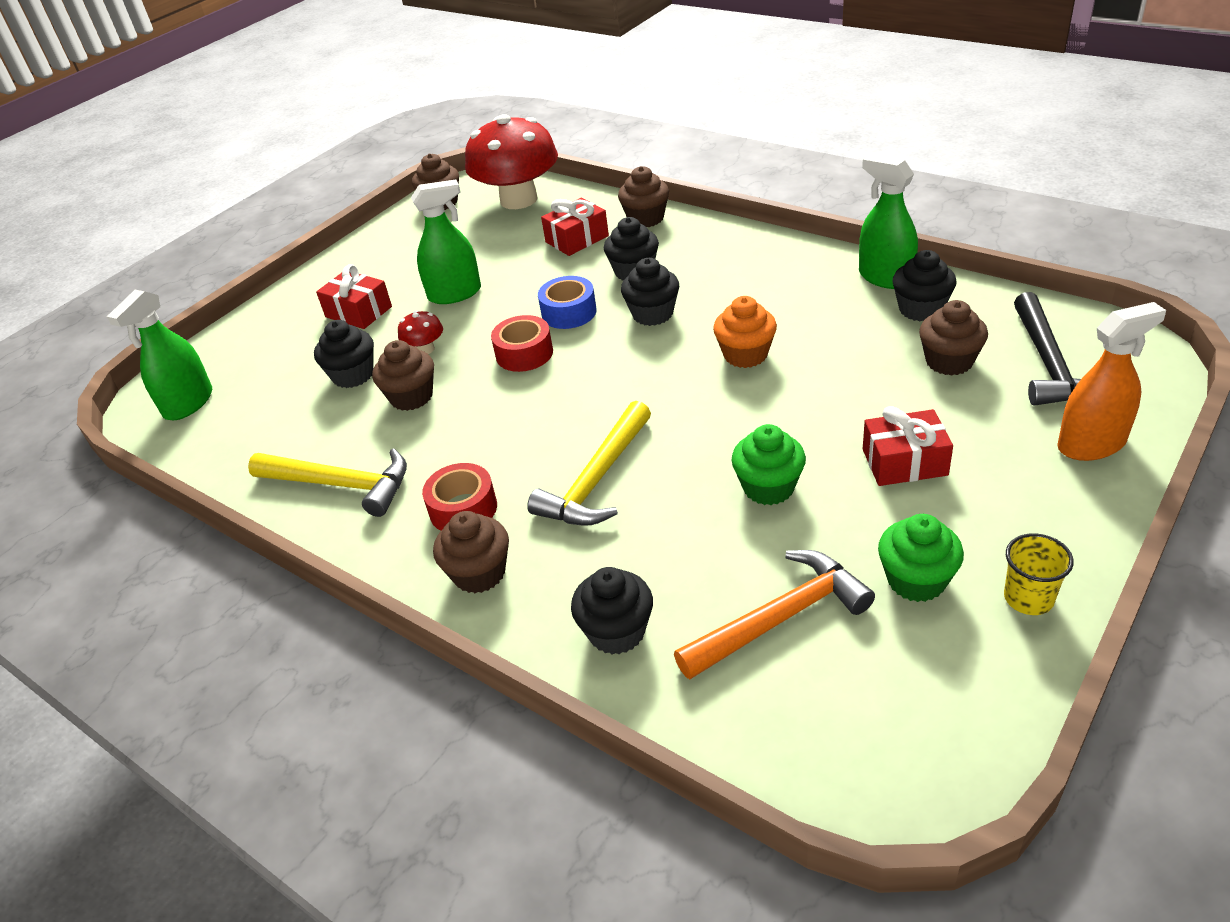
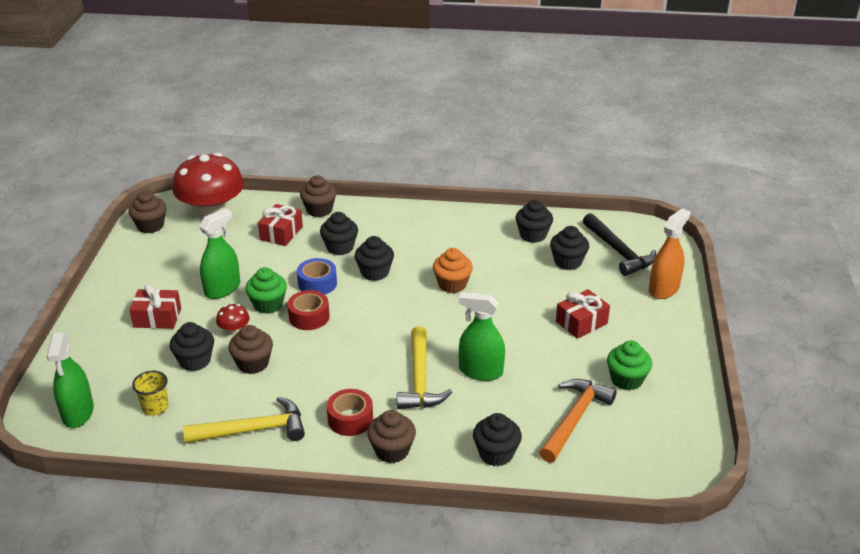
camera: 35 degrees left, 5 degrees down
green cupcake [732,424,806,505] -> green cupcake moved to [245,267,287,314]
green spray bottle [859,154,918,289] -> green spray bottle moved to [459,292,505,381]
brown cupcake [919,300,988,376] -> black cupcake [550,226,589,270]
yellow cup [1004,533,1074,615] -> yellow cup moved to [132,371,169,416]

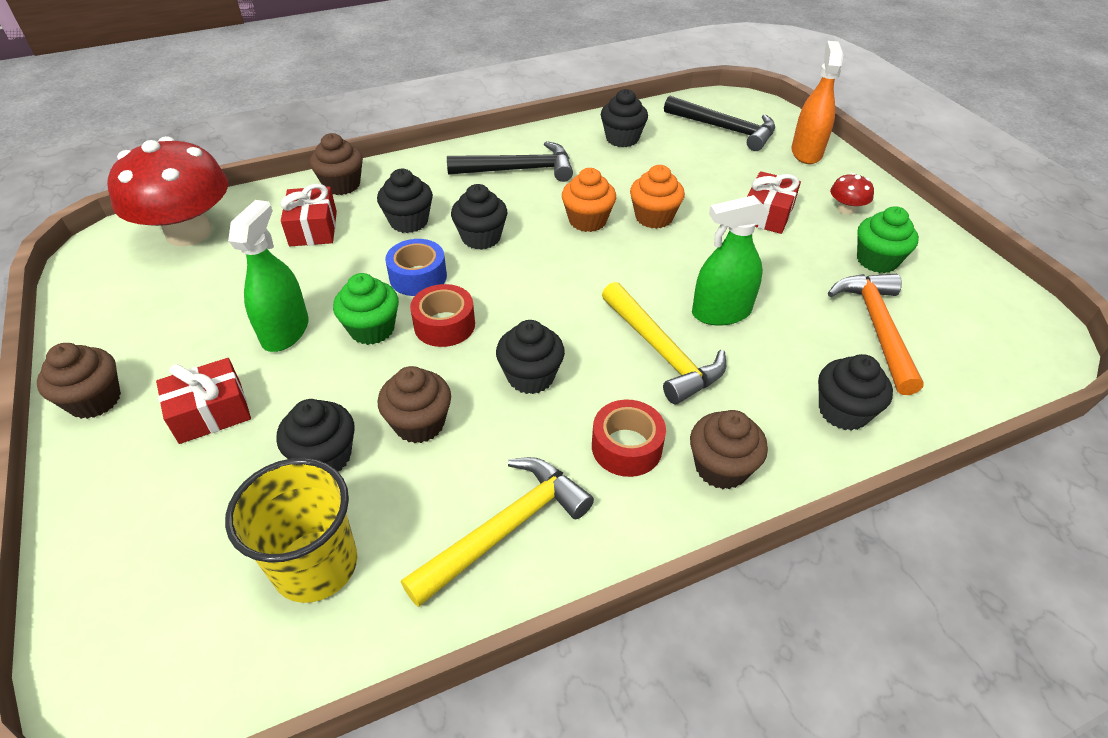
camera: 30 degrees left, 10 degrees up
green spray bottle [47,332,94,428] -> none
brown cupcake [128,191,166,233] -> brown cupcake moved to [37,343,121,419]
yellow cup [132,371,169,416] -> yellow cup [225,458,357,603], size x1.76
red mushroom [216,304,250,336] -> red mushroom moved to [830,173,874,215]
black cupcake [550,226,589,270] -> black cupcake moved to [496,320,565,394]
none -> black hammer [447,141,573,182]
none -> orange cupcake [630,165,685,229]

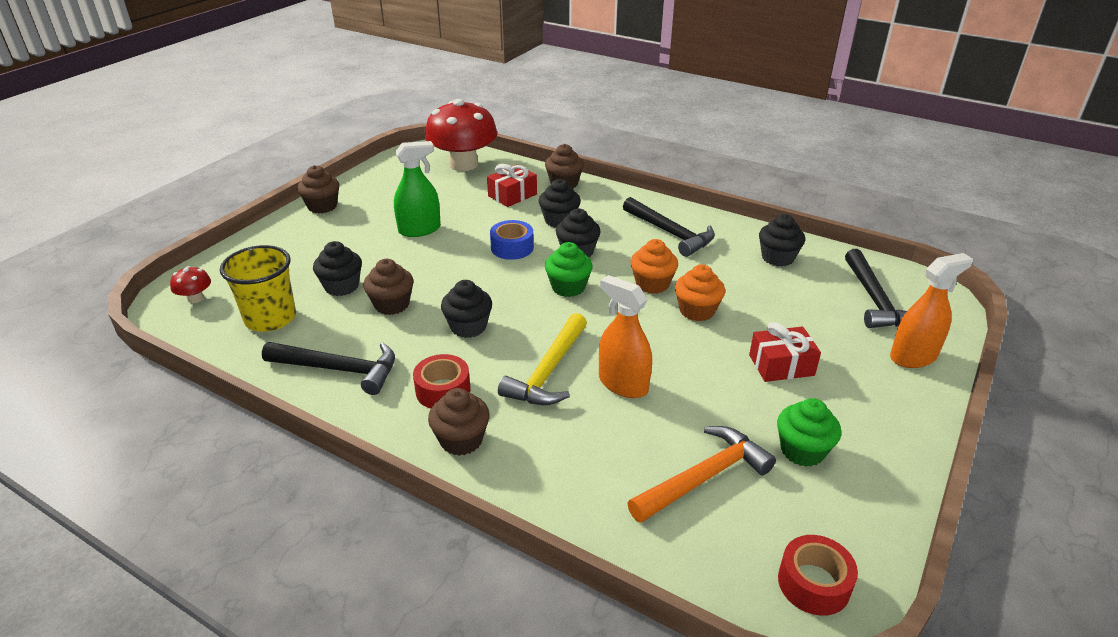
camera: 55 degrees right, 10 degrees down
red gift [156,358,251,444] -> none
green cupcake [333,273,399,345] -> green cupcake moved to [545,242,593,297]
yellow hammer [401,457,594,607] -> black hammer [262,342,395,395]
red tape [410,284,475,347] -> red tape moved to [778,535,858,616]
green spray bottle [692,195,769,325] -> orange spray bottle [599,275,652,398]
black cupcake [818,354,893,431] -> none
red mushroom [830,173,874,215] -> red mushroom moved to [170,266,211,303]

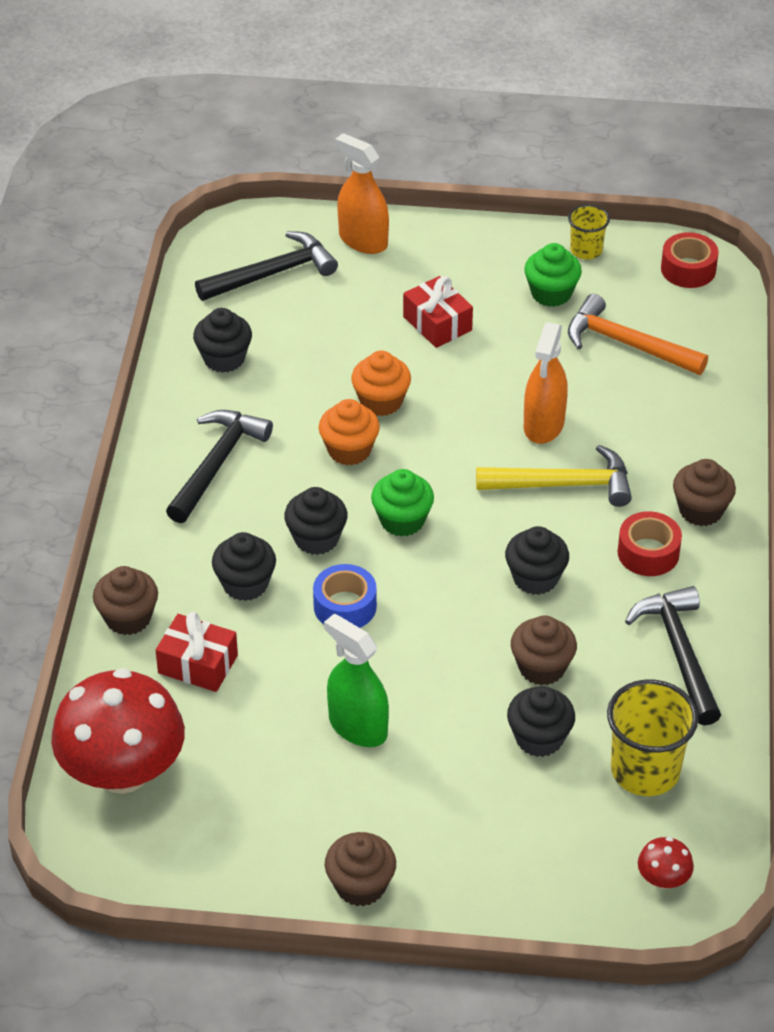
camera: 115 degrees left, 10 degrees up
none -> yellow cup [568,205,610,259]

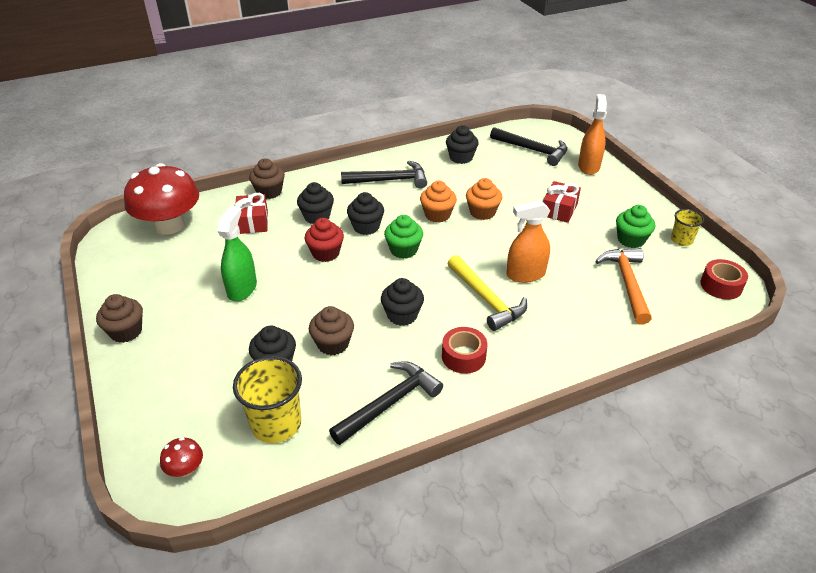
camera: 60 degrees right, 5 degrees down
blue tape [313,564,377,628] -> red cupcake [305,218,344,262]
brown cupcake [673,459,736,526] -> none

